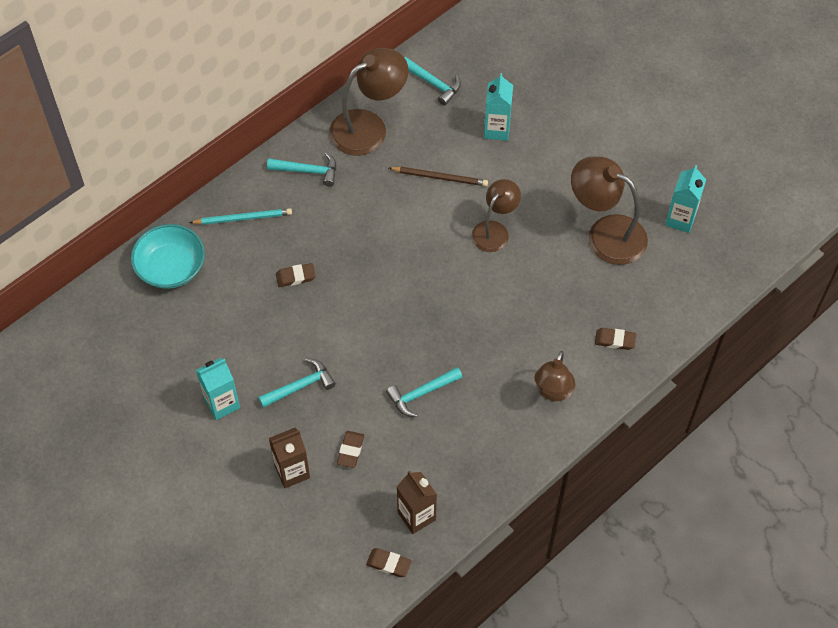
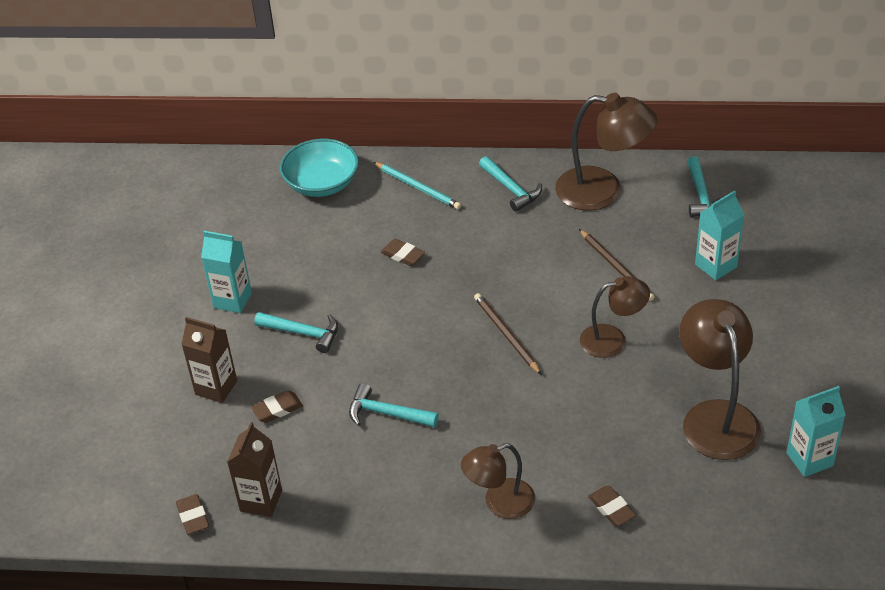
camera: 50 degrees right, 15 degrees down
none -> brown pencil [474,293,542,375]

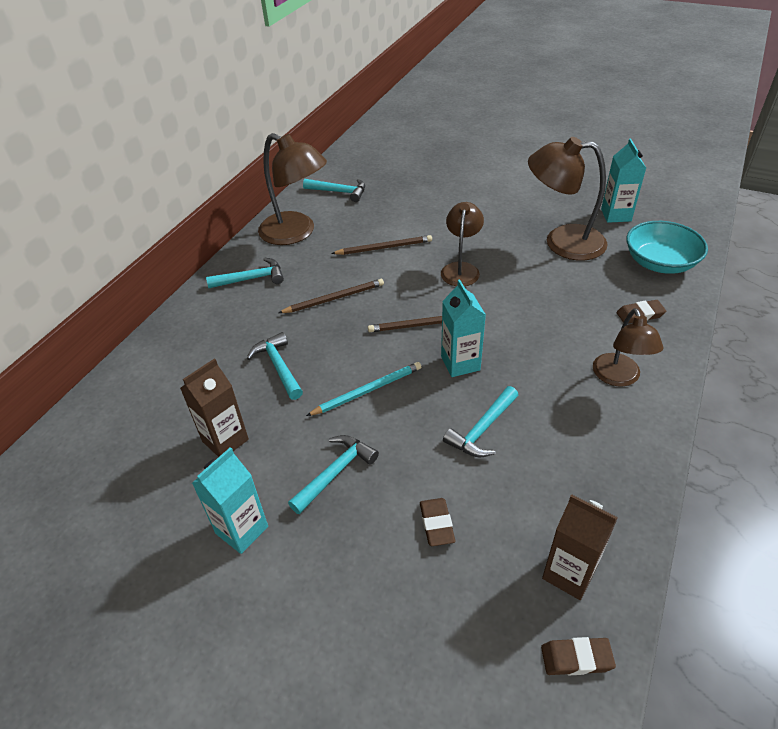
camera: 70 degrees left, 0 degrees up
brown carton [181,317,237,403] -> brown carton moved to [180,358,249,457]
turquoise bowl [280,139,359,197] -> turquoise bowl moved to [626,221,708,274]
turquoise pencil [373,162,461,209] -> turquoise pencil moved to [306,362,421,416]
brown eraser [381,239,425,266] -> turquoise hammer [246,332,303,400]
brown lamp [555,93,658,211] -> brown lamp turned 90 degrees clockwise [258,133,327,245]
turquoise carton [695,190,744,280] -> turquoise carton moved to [441,280,486,377]
none -> brown pencil [278,279,384,313]

